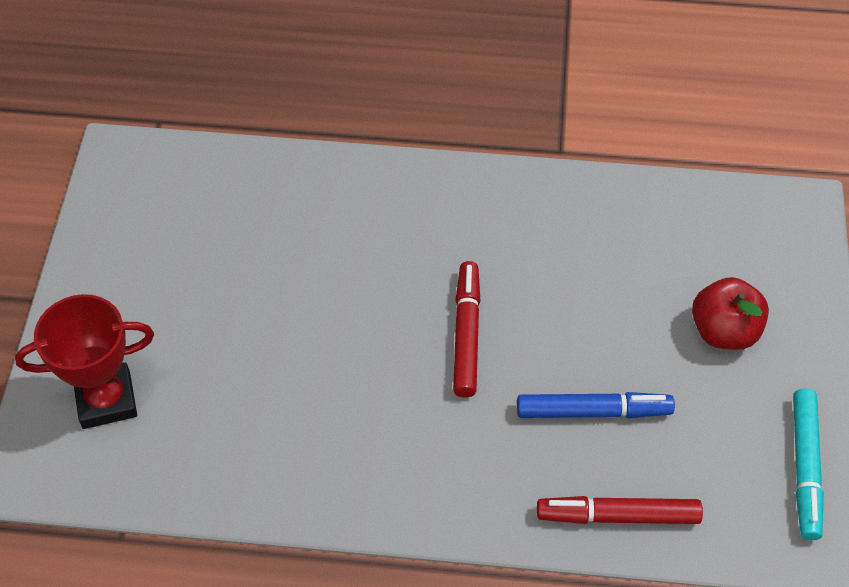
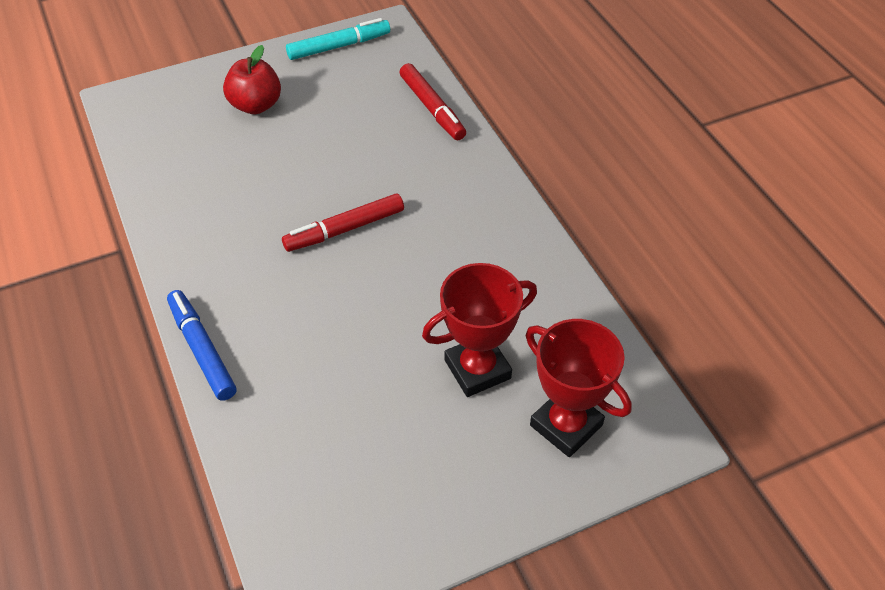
camera: 120 degrees left, 5 degrees down
blue marker [517,392,675,418] -> blue marker moved to [167,290,237,401]
none -> red trophy [422,263,537,397]

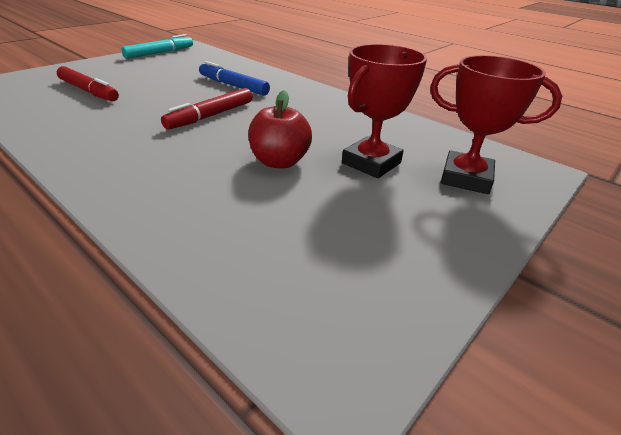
camera: 25 degrees left, 15 degrees down
blue marker [167,290,237,401] -> blue marker moved to [199,61,270,96]
red apple [223,45,281,114] -> red apple moved to [248,90,312,169]
red marker [399,63,466,140] -> red marker moved to [57,66,119,101]

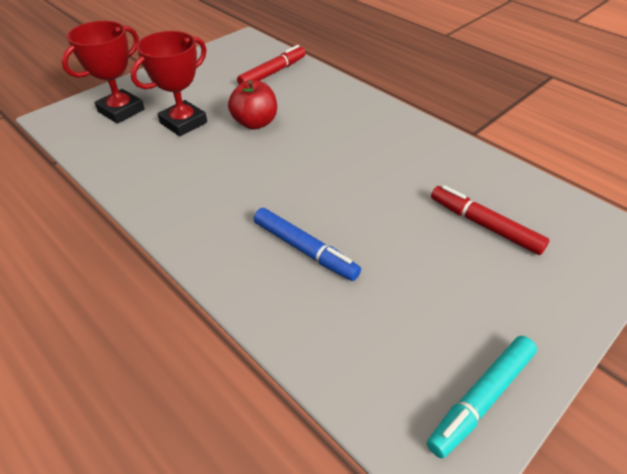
camera: 175 degrees left, 10 degrees up
red marker [161,88,252,130] -> red marker moved to [237,45,306,85]
red trophy [430,55,562,194] -> red trophy turned 75 degrees counterclockwise [61,21,145,124]

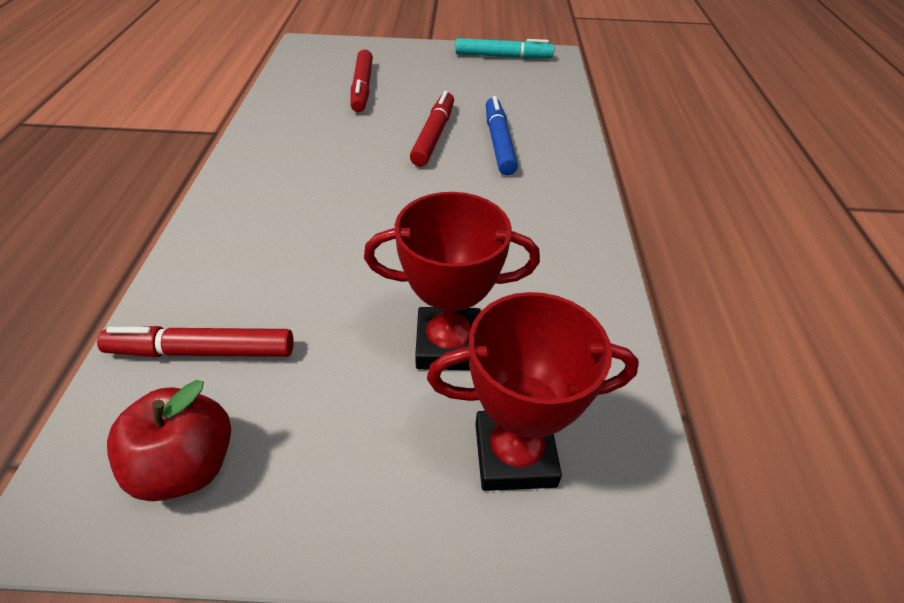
camera: 135 degrees left, 0 degrees up
red apple [228,80,277,129] -> red apple moved to [107,380,231,501]
none -> red marker [410,91,454,166]

